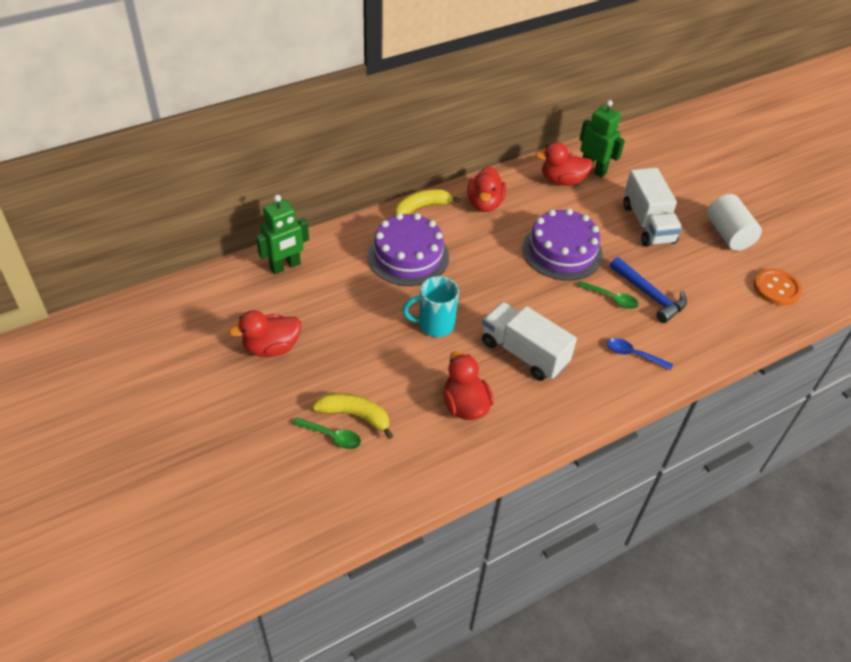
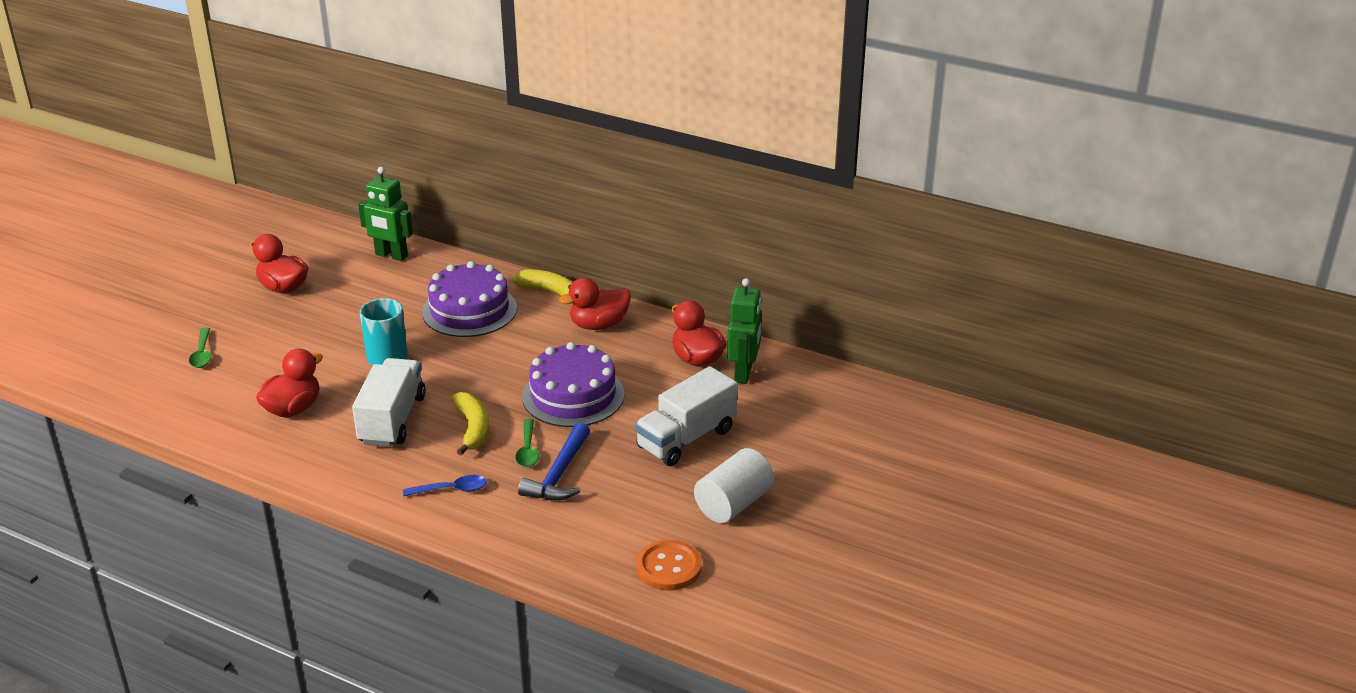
camera: 60 degrees right, 15 degrees down
yellow banana [312,393,393,439] -> yellow banana moved to [451,392,489,455]
blue spoon [607,338,673,370] -> blue spoon turned 90 degrees clockwise [403,475,487,496]

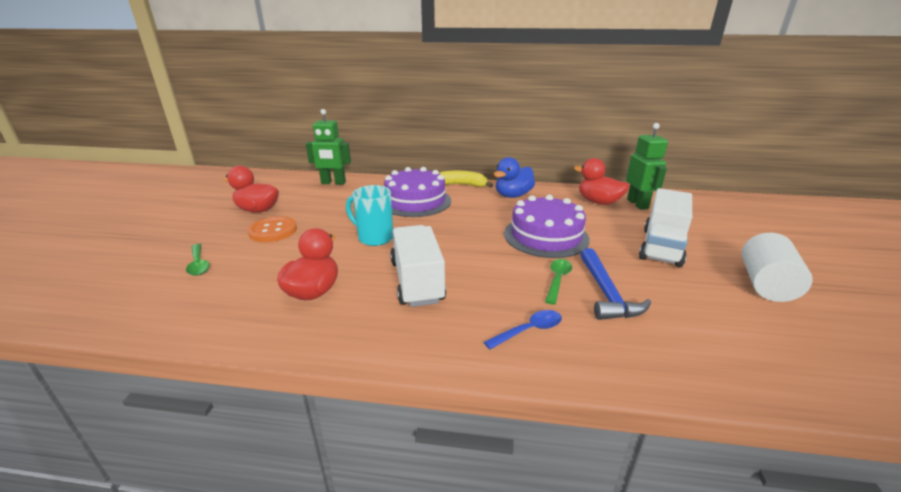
camera: 20 degrees left, 5 degrees down
yellow banana [451,392,489,455] -> none
green spoon [515,419,539,467] -> green spoon turned 135 degrees counterclockwise [545,259,572,305]
red duck [559,278,631,330] -> blue duck [494,157,535,198]
orange button [636,540,702,591] -> orange button moved to [248,216,297,242]

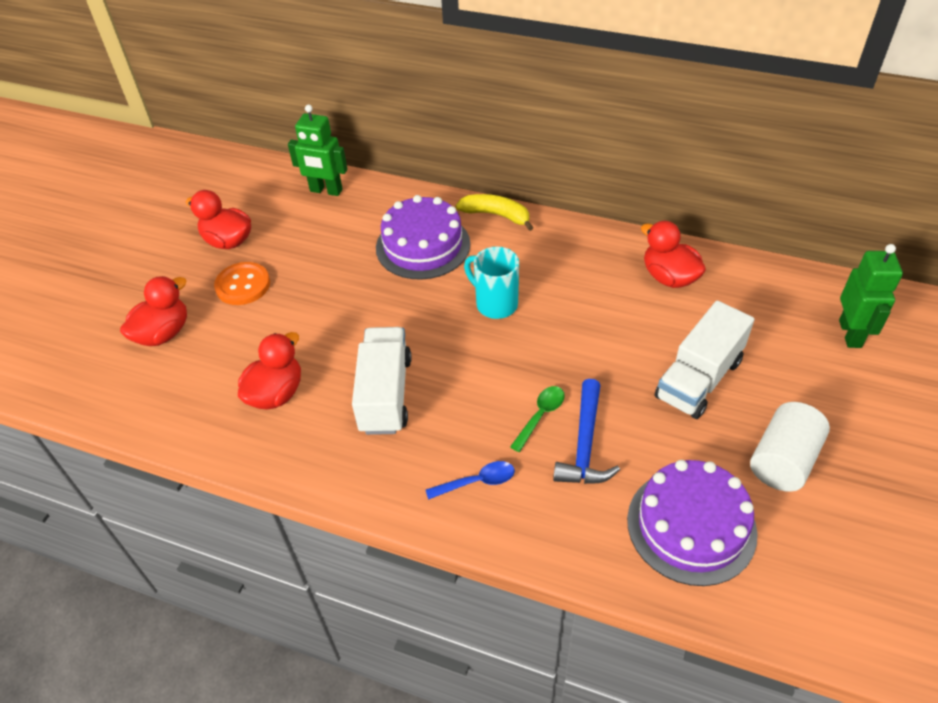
camera: 15 degrees right, 20 degrees up
green spoon [186,244,210,276] -> red duck [120,276,187,346]
turquoise mug [346,185,393,246] -> turquoise mug moved to [464,246,519,319]
blue duck [494,157,535,198] -> none
purple cake [504,195,590,258] -> purple cake moved to [627,460,758,586]
green robot [626,123,668,210] -> green robot moved to [839,244,903,348]

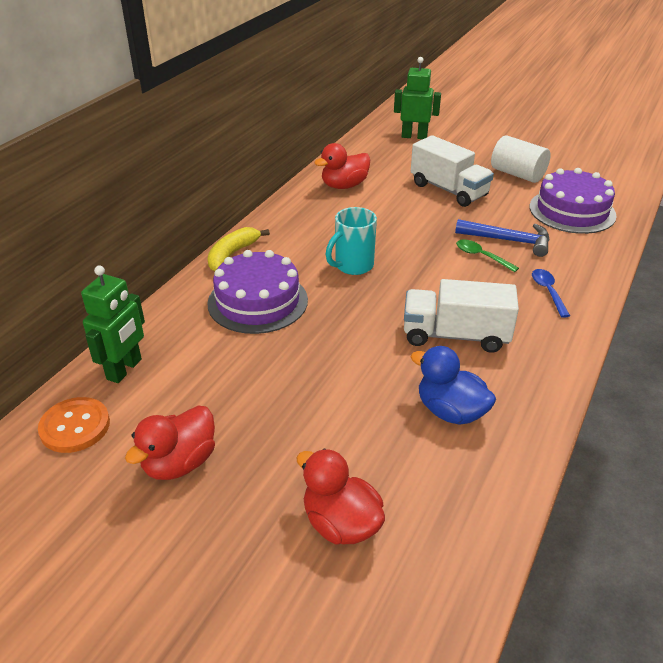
camera: 85 degrees left, 10 degrees down
orange button [214,262,270,305] -> orange button moved to [38,397,110,453]
red duck [238,332,301,410] -> blue duck [410,346,496,425]

